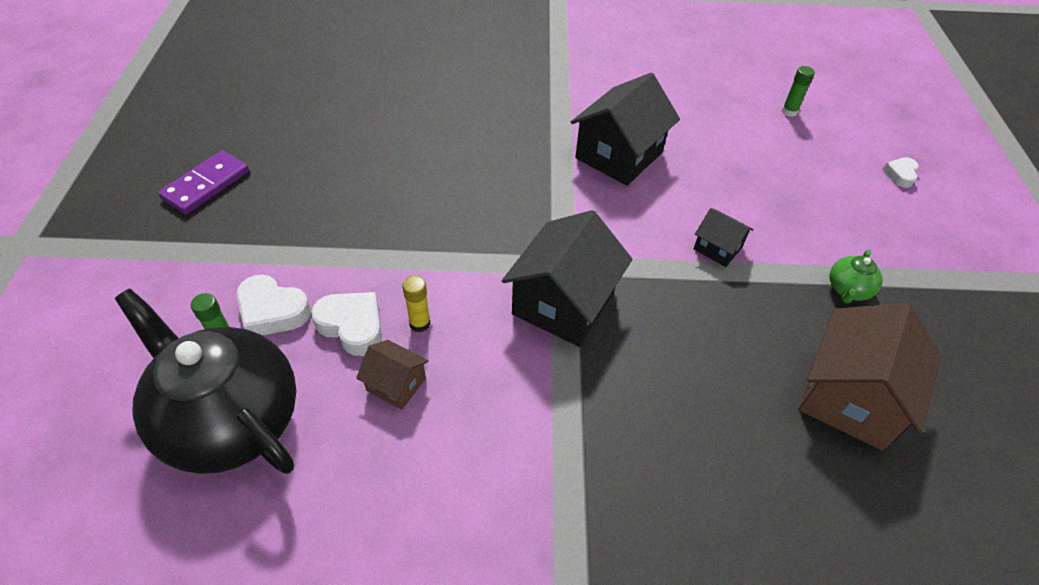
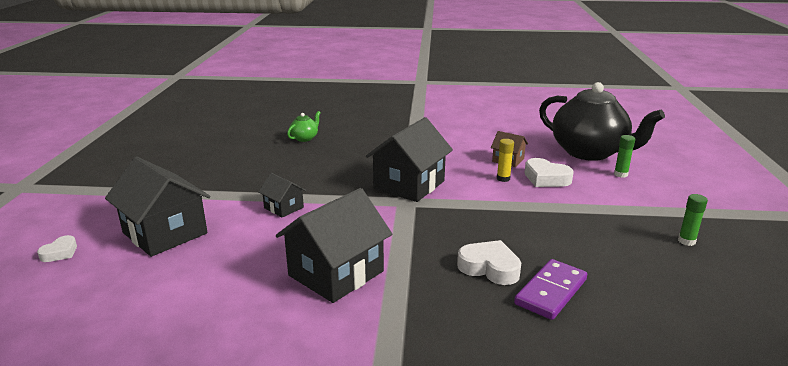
camera: 175 degrees left, 25 degrees down
purple domino [158,150,249,214] -> purple domino moved to [514,259,587,320]
white heart [236,275,311,335] -> white heart moved to [457,240,521,285]
green glue stick [782,66,815,117] -> green glue stick moved to [678,194,708,246]
brown house [798,303,942,450] -> none
green teapot [829,250,883,303] -> green teapot moved to [287,111,321,142]
none -> black house [105,157,210,257]

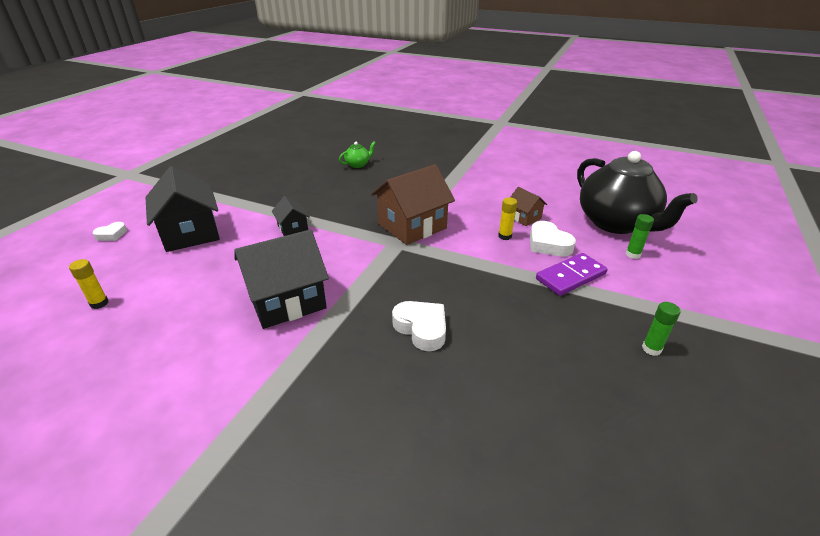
camera: 20 degrees right, 10 degrees up
black house [366,117,453,202] -> brown house [371,164,455,245]
purple domino [514,259,587,320] -> purple domino moved to [536,253,607,296]
none -> yellow glue stick [69,259,108,309]

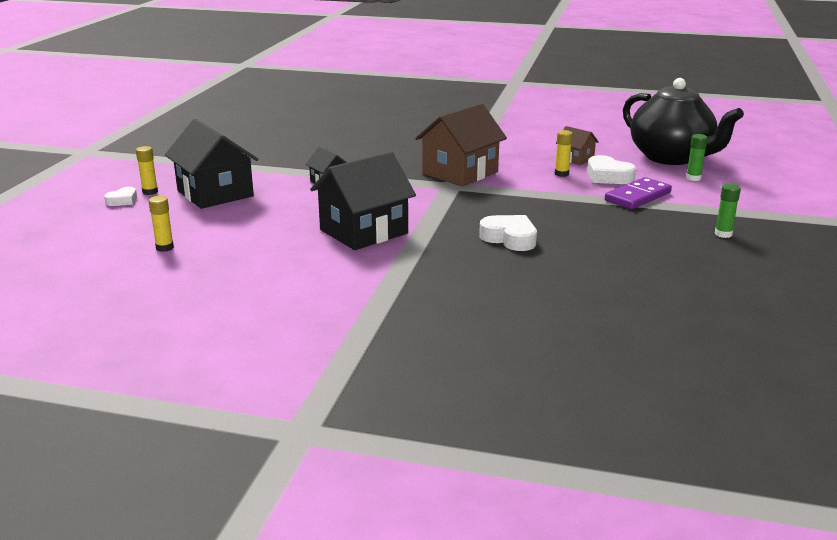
camera: 10 degrees left, 10 degrees down
green teapot [339,142,376,168] -> none
none -> yellow glue stick [136,146,158,195]

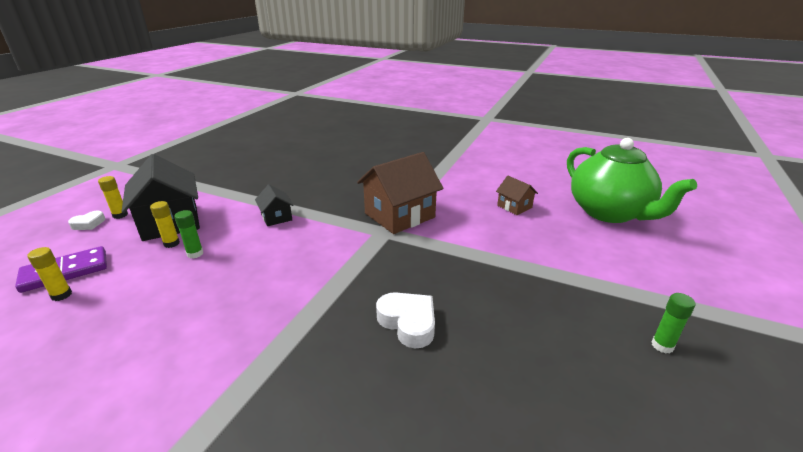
camera: 10 degrees right, 5 degrees up
black house [310,152,416,250] -> none
yellow glue stick [555,130,573,177] -> yellow glue stick moved to [150,201,180,248]
white heart [587,155,636,184] -> none
purple domino [605,177,672,209] -> purple domino moved to [15,246,107,293]
black teapot [623,78,744,165] -> green teapot [567,138,697,223]
green glue stick [686,134,708,181] -> green glue stick moved to [174,210,203,259]

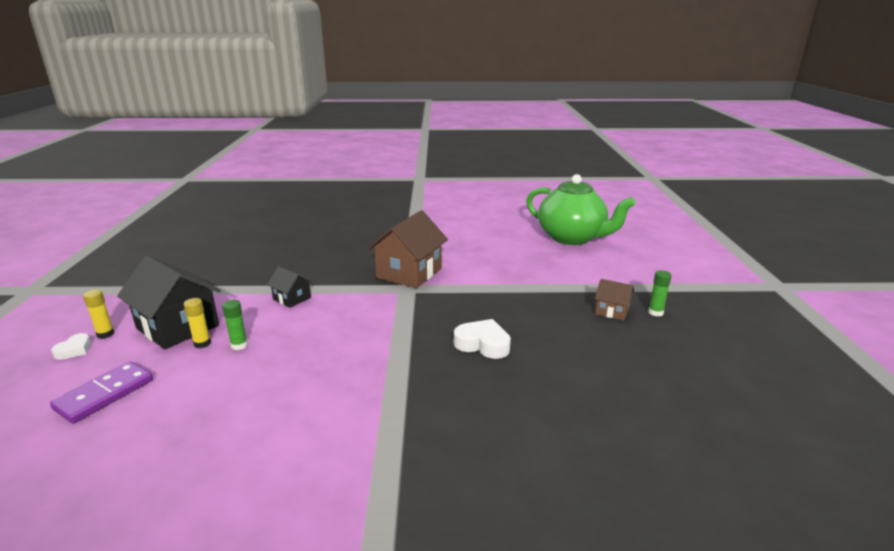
camera: 25 degrees left, 5 degrees down
yellow glue stick [27,247,72,301] -> none
brown house [496,176,538,215] -> brown house moved to [595,279,634,321]

